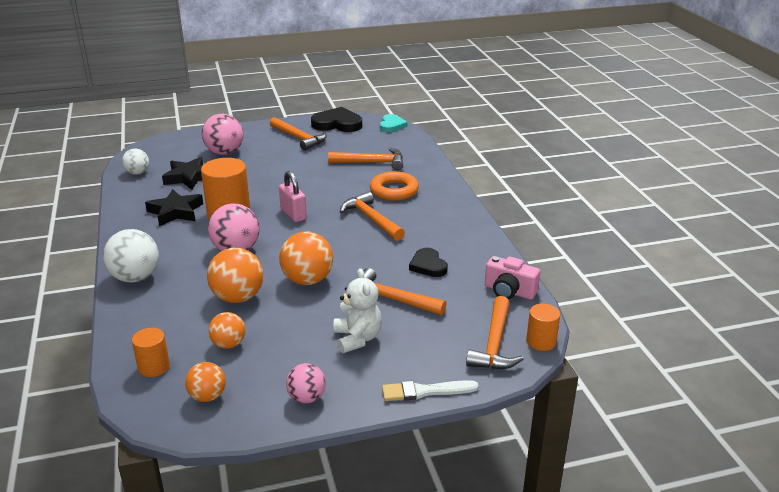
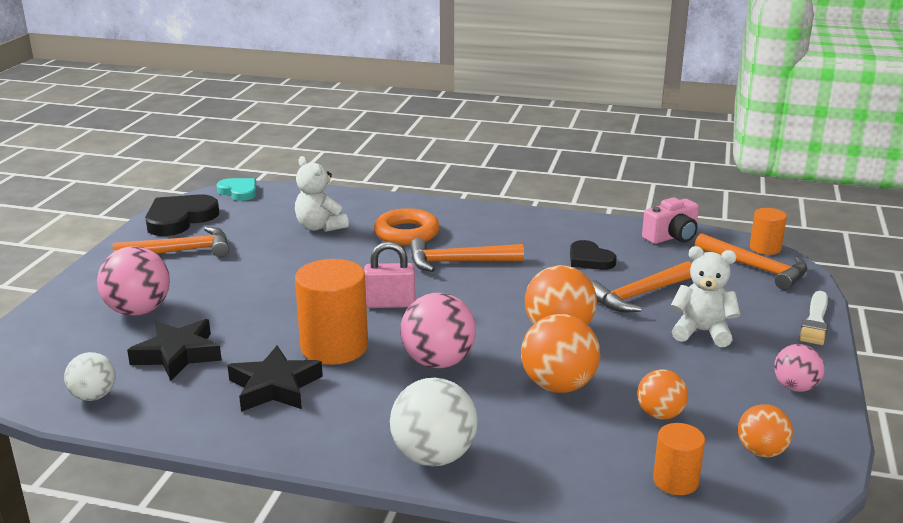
camera: 60 degrees left, 5 degrees down
orange hammer [328,148,403,170] -> white teddy bear [295,156,349,232]
black heart [409,248,448,277] -> black heart turned 45 degrees clockwise [570,240,617,270]

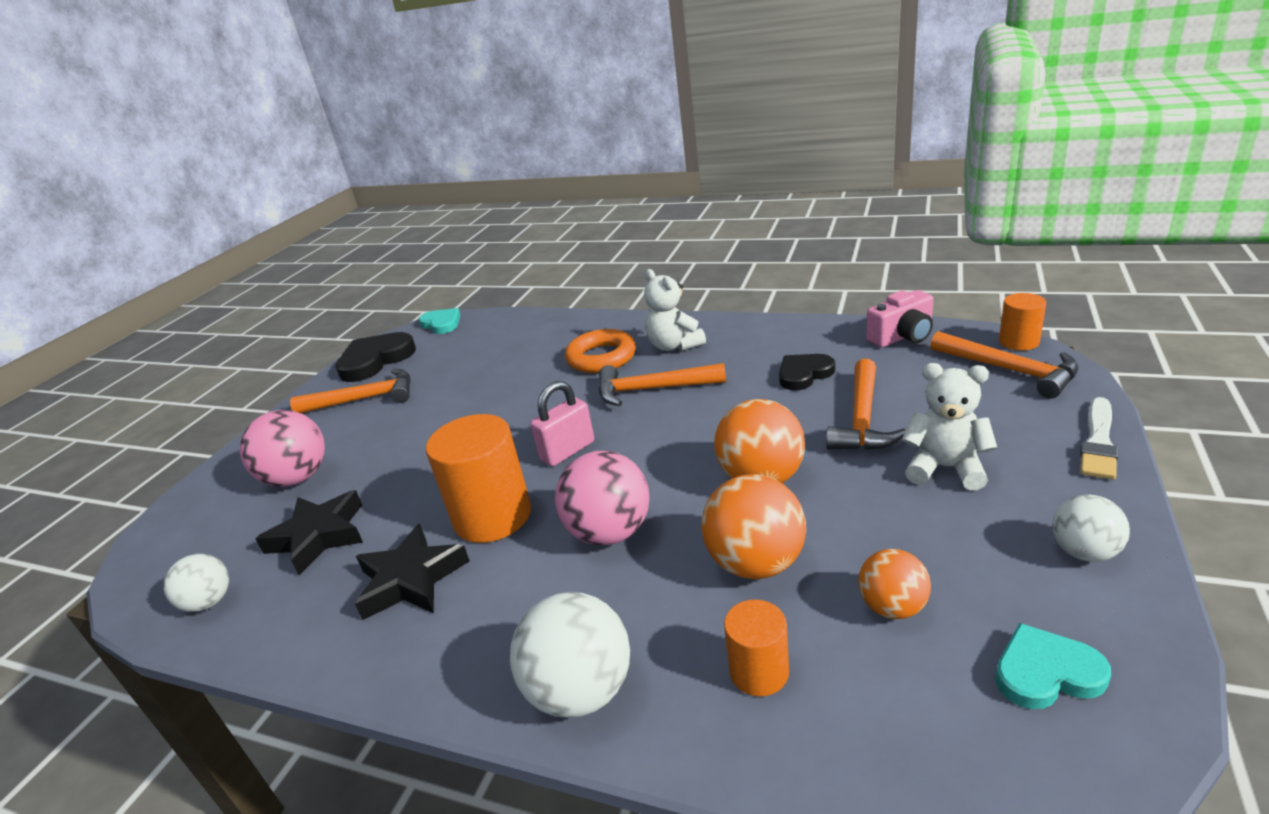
camera: 10 degrees right, 5 degrees up
white teddy bear [295,156,349,232] -> white teddy bear moved to [644,269,706,351]
pink padlock [364,241,415,308] -> pink padlock turned 45 degrees counterclockwise [530,381,594,467]
black heart [570,240,617,270] -> black heart turned 90 degrees clockwise [779,354,835,390]
orange hammer [591,261,692,312] -> orange hammer turned 45 degrees counterclockwise [826,359,906,451]
orange cylinder [653,423,705,495] -> orange cylinder moved to [724,599,789,696]
orange ball [738,404,793,457] -> turquoise heart [995,623,1111,709]
pink ball [774,344,824,392] -> white ball [1052,495,1130,562]

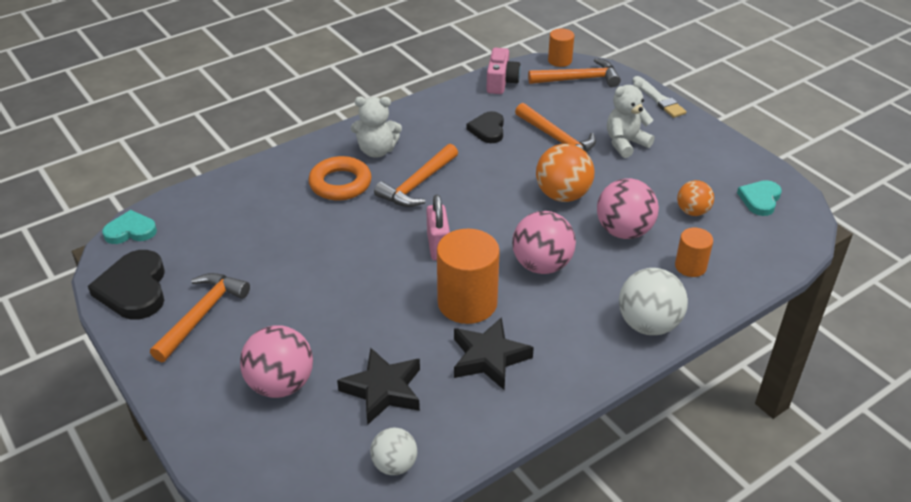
camera: 60 degrees left, 10 degrees up
orange ball [701,474,806,579] -> pink ball [597,178,659,239]
white ball [1052,495,1130,562] -> none

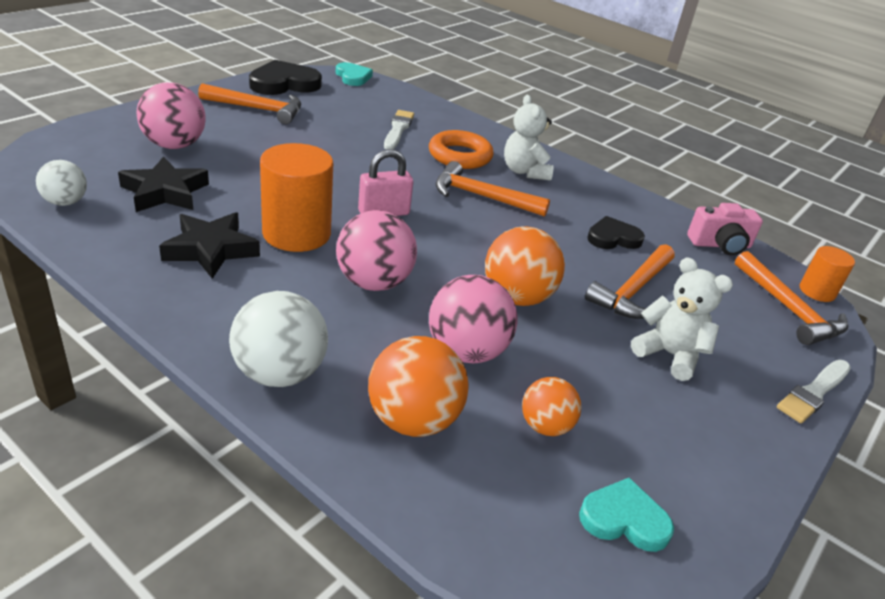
camera: 70 degrees right, 5 degrees down
orange cylinder [675,228,713,277] -> orange ball [368,336,469,437]
none -> white brush [384,110,414,149]

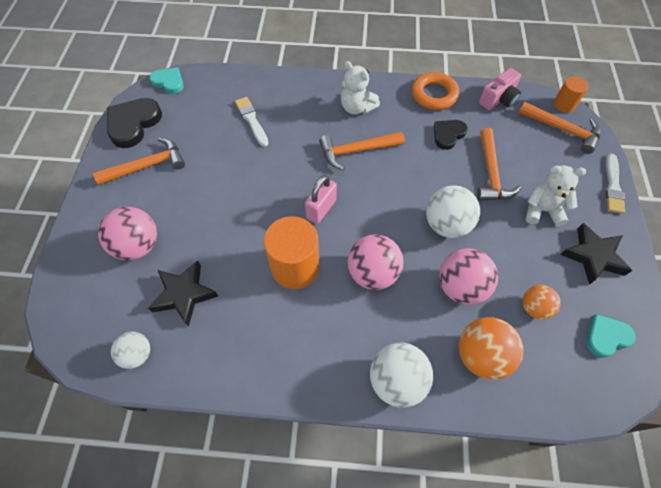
camera: 30 degrees left, 25 degrees up
black star [159,212,260,279] -> black star moved to [560,223,632,285]
orange ring [429,130,494,169] -> orange ring moved to [412,72,459,110]
orange ball [485,226,565,306] -> white ball [426,185,480,238]

